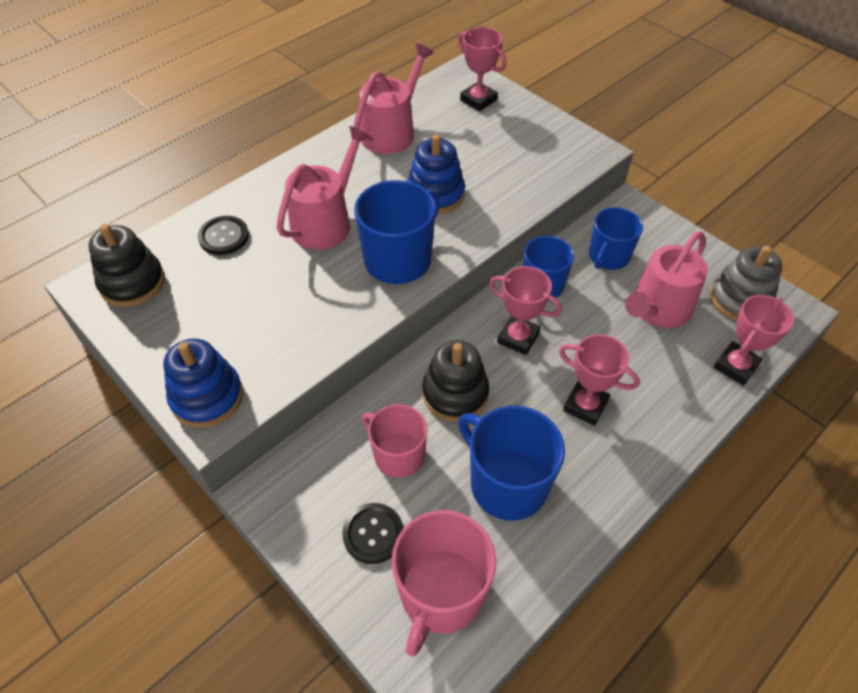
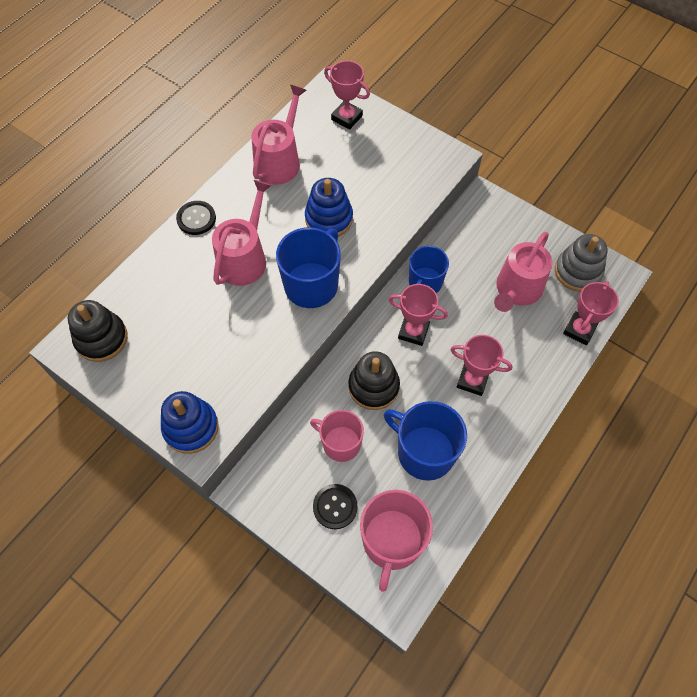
camera: 10 degrees left, 10 degrees up
black button [198,216,249,255] -> black button moved to [176,201,216,235]
blue mug [589,207,643,270] -> none

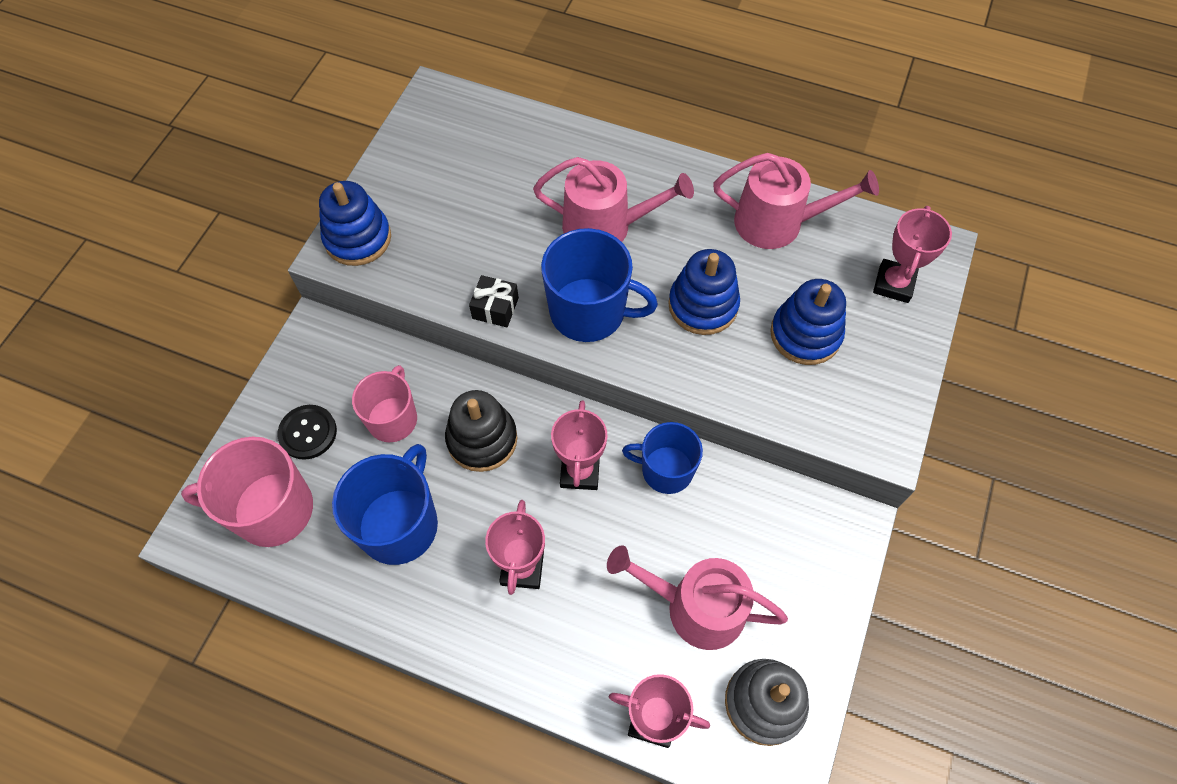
camera: 75 degrees right, 0 degrees up
black stacking toy [68,300,128,362] -> none
black button [176,201,216,235] -> none
none -> black gift [469,275,519,327]
none -> blue stacking toy [770,279,846,365]

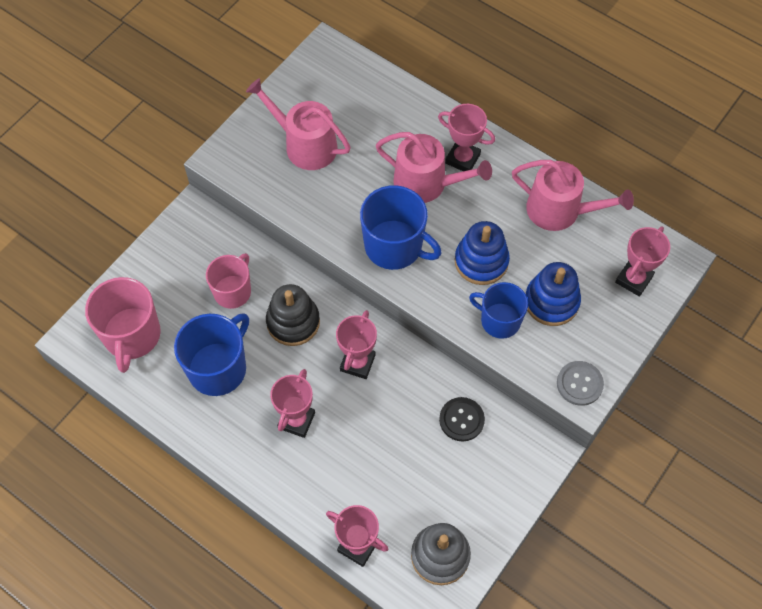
camera: 15 degrees right, 0 degrees up
pink mug [181,437,313,547] -> pink mug turned 105 degrees counterclockwise [85,277,161,373]
black button [278,405,337,460] -> black button moved to [439,397,485,442]
blue stacking toy [319,181,391,266] -> none
black gift [469,275,519,327] -> none
pink watering can [607,545,788,650] -> pink watering can moved to [246,78,351,170]
blue mug [622,422,703,494] -> blue mug moved to [469,282,528,339]
none -> pink trophy [438,104,495,171]
none -> grey button [557,361,604,406]

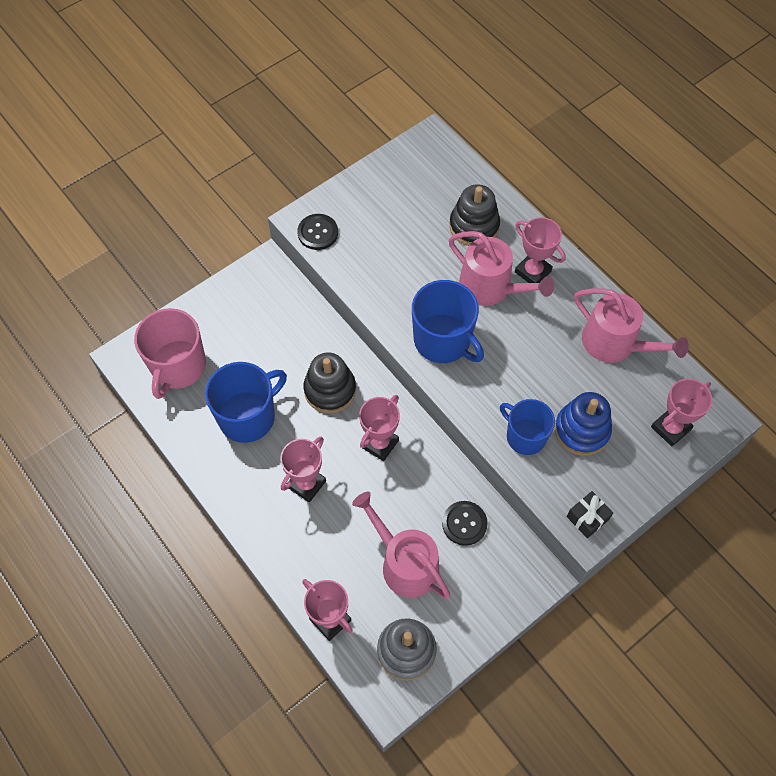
camera: 15 degrees right, 0 degrees up
pink mug [206,253,251,309] -> none
pink watering can [246,78,351,170] -> pink watering can moved to [352,492,450,599]
blue stacking toy [455,221,510,285] -> none
grey button [557,361,604,406] -> black gift [566,491,613,538]
none -> black button [297,214,338,250]
none -> black stacking toy [449,184,500,246]

